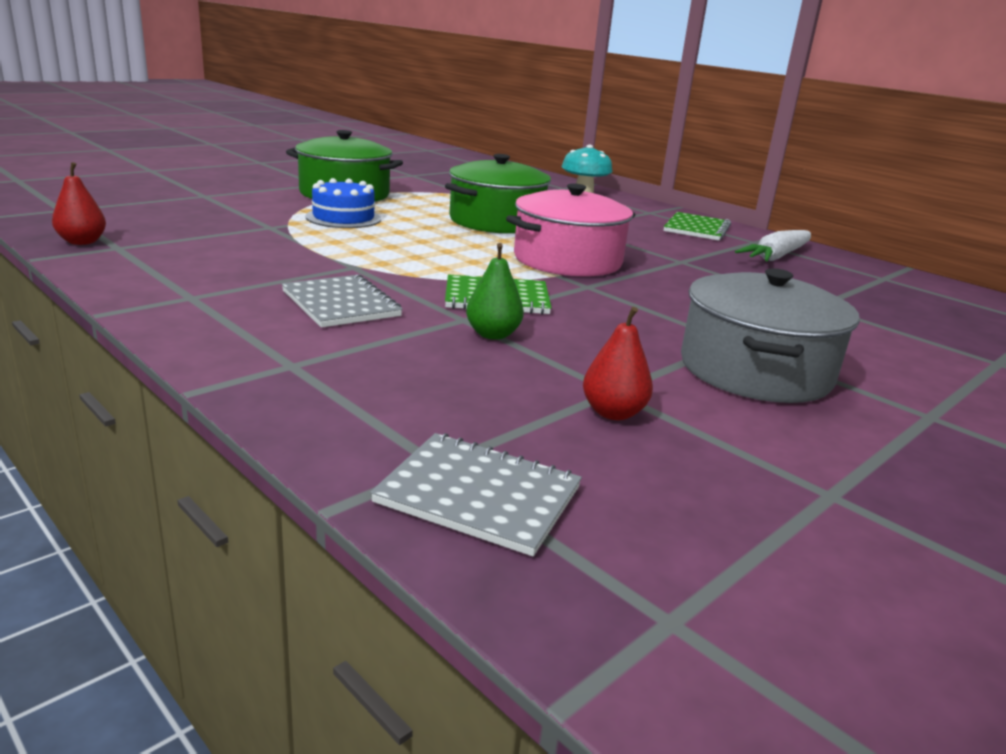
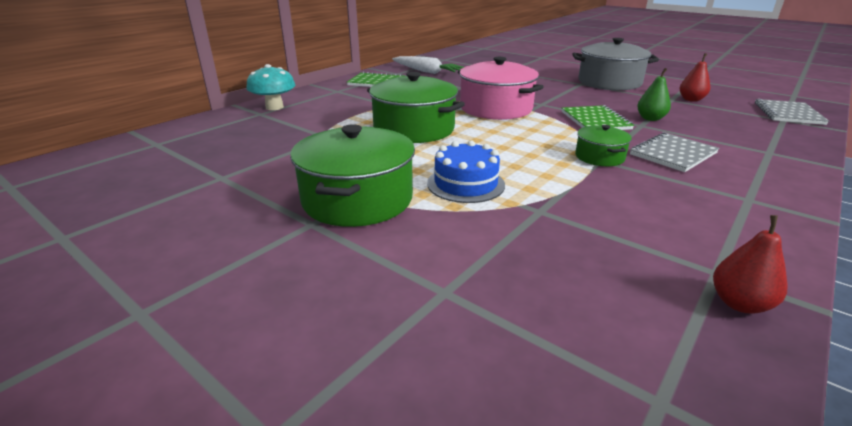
camera: 95 degrees left, 5 degrees up
none -> green pot [575,125,632,166]

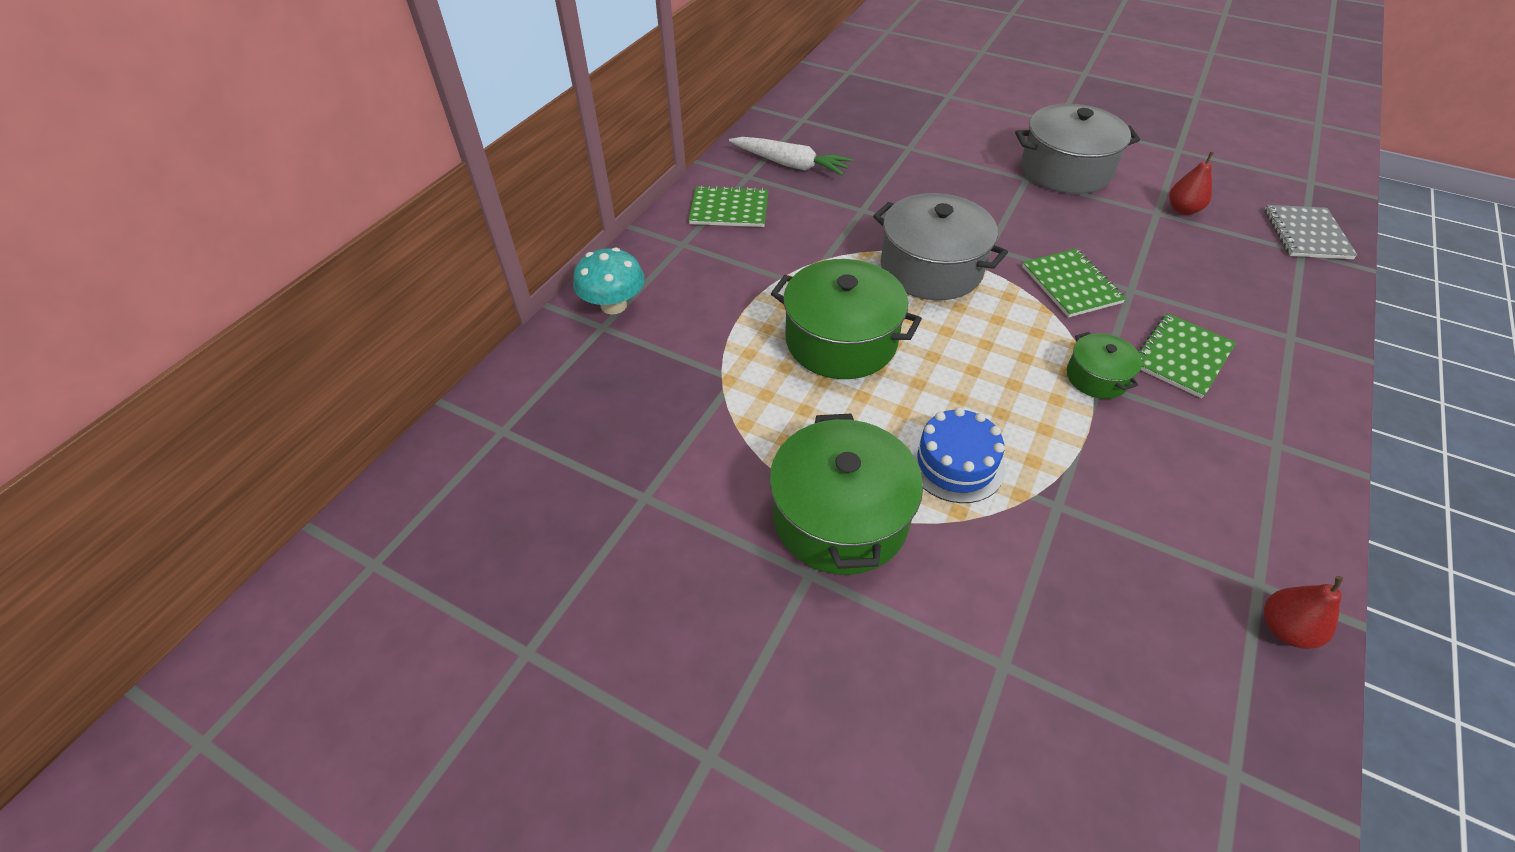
camera: 10 degrees left, 20 degrees up
pink pot [458,57,544,120] -> grey pot [873,193,1008,300]
grey notebook [630,132,719,172] -> green notebook [1138,313,1236,398]
green pear [637,68,671,121] -> none

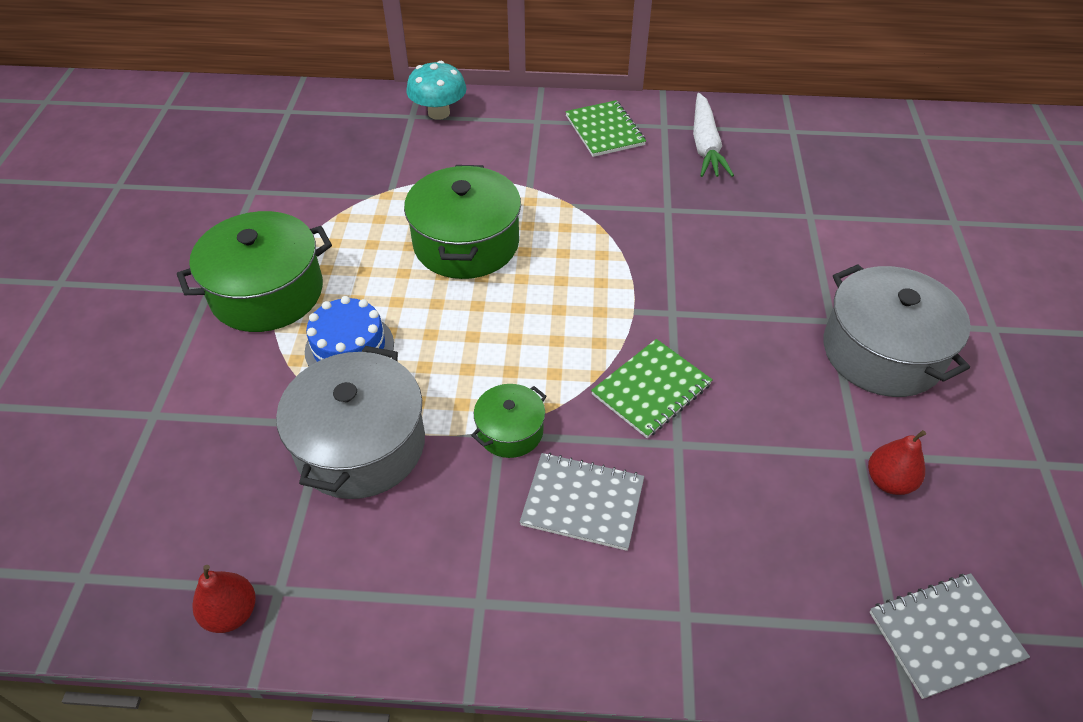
camera: 65 degrees right, 0 degrees up
grey pot [873,193,1008,300] -> grey pot moved to [276,346,425,499]
green notebook [1138,313,1236,398] -> grey notebook [520,453,644,551]

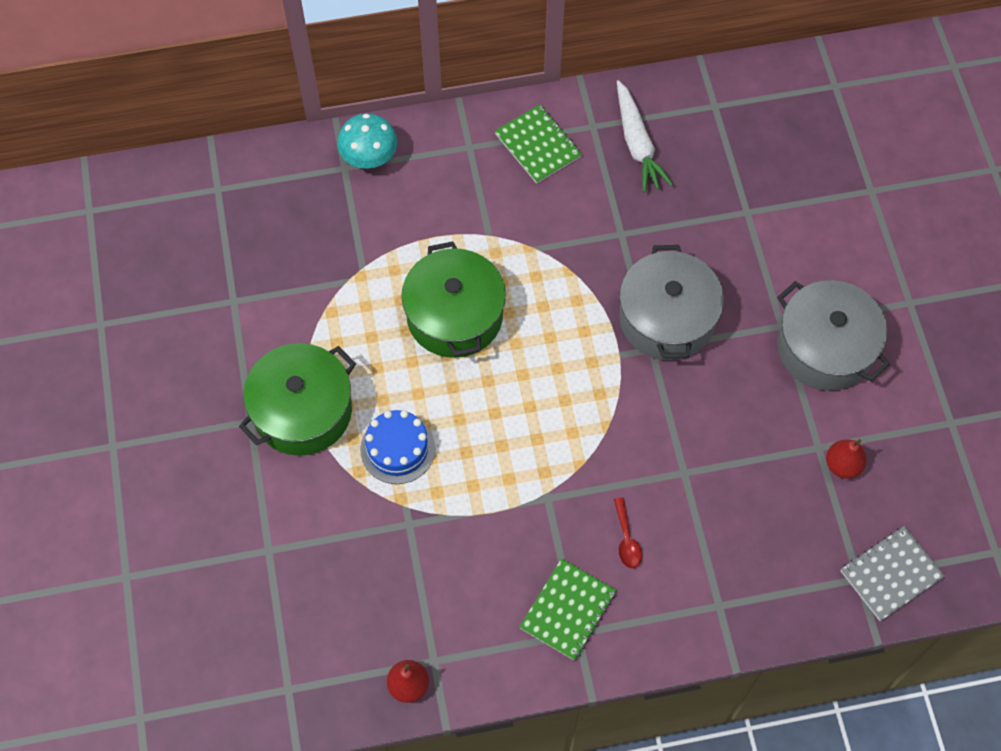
camera: 15 degrees left, 15 degrees up
grey pot [276,346,425,499] -> grey pot moved to [619,245,724,360]
green pot [471,384,547,458] -> none
grey notebook [520,453,644,551] -> red spoon [614,497,642,568]
green notebook [591,339,713,438] -> green notebook moved to [519,558,616,661]

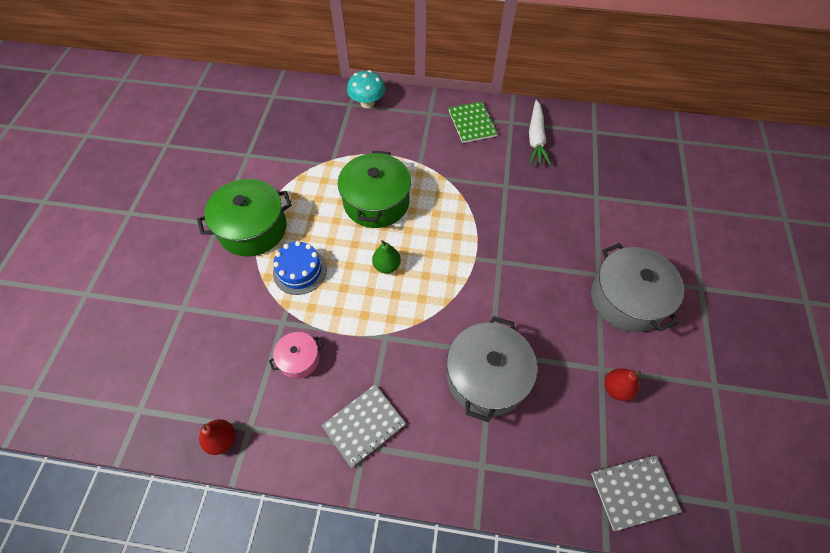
camera: 20 degrees right, 5 degrees down
green notebook [519,558,616,661] -> grey notebook [321,384,406,468]
red spoon [614,497,642,568] -> none
grey pot [619,245,724,360] -> grey pot moved to [447,316,537,422]
none -> pink pot [269,332,323,379]
none -> green pear [372,240,401,273]

